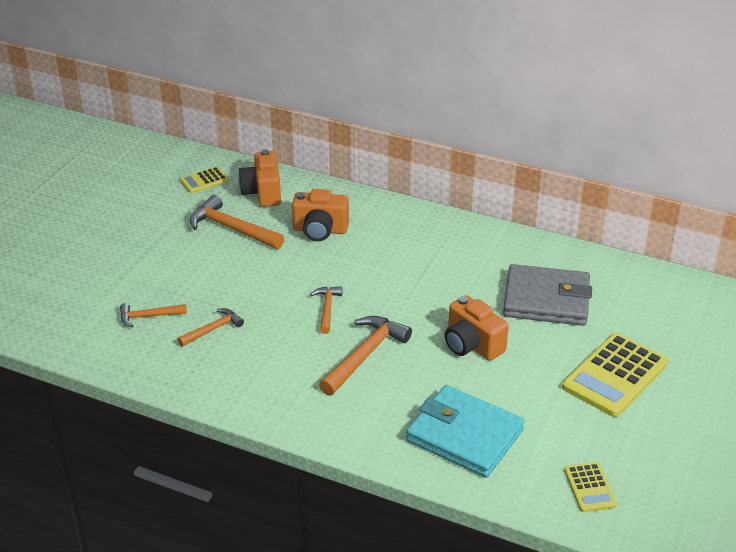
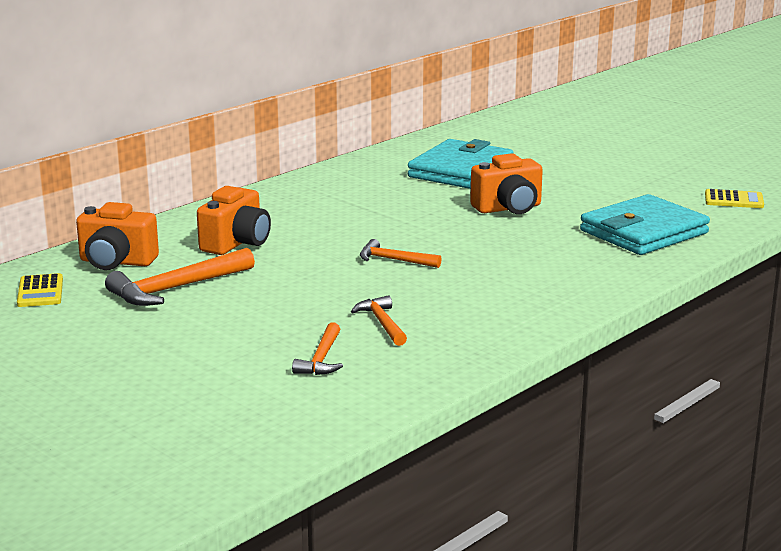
camera: 70 degrees left, 15 degrees down
orange hammer [319,316,412,396] -> none
grey wallet [503,264,592,326] -> turquoise wallet [408,139,514,189]
yellow calculator [562,333,668,417] -> none

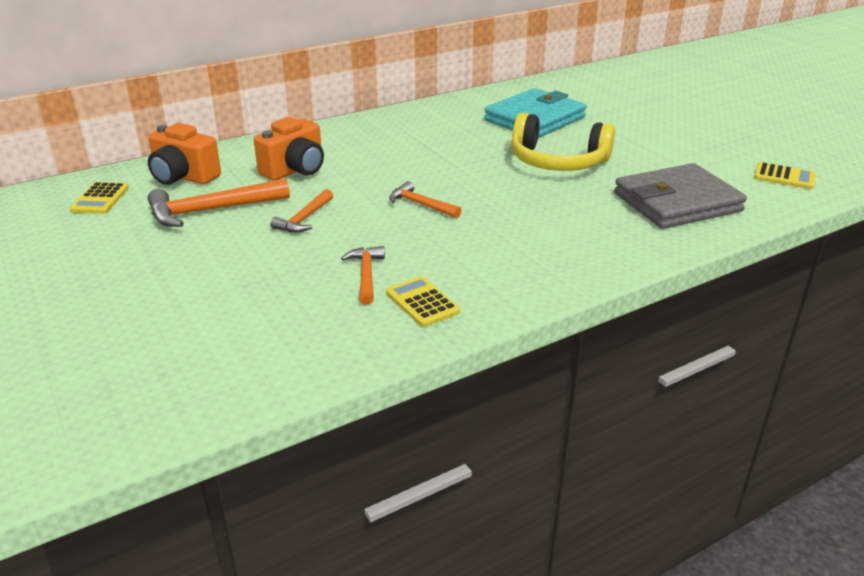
camera: 15 degrees right, 10 degrees up
orange hammer [292,322,343,375] -> orange hammer moved to [270,189,333,233]
orange camera [470,153,543,214] -> yellow headphones [511,113,615,171]
turquoise wallet [580,194,710,255] -> grey wallet [614,163,747,229]
none -> yellow calculator [386,276,460,327]

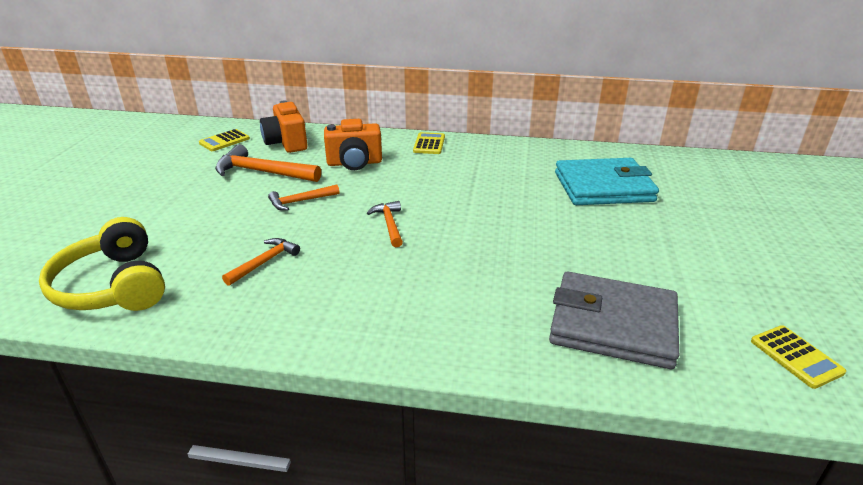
camera: 40 degrees right, 0 degrees up
yellow calculator [386,276,460,327] -> yellow calculator moved to [413,132,445,154]
yellow headphones [511,113,615,171] -> yellow headphones moved to [39,217,165,311]

